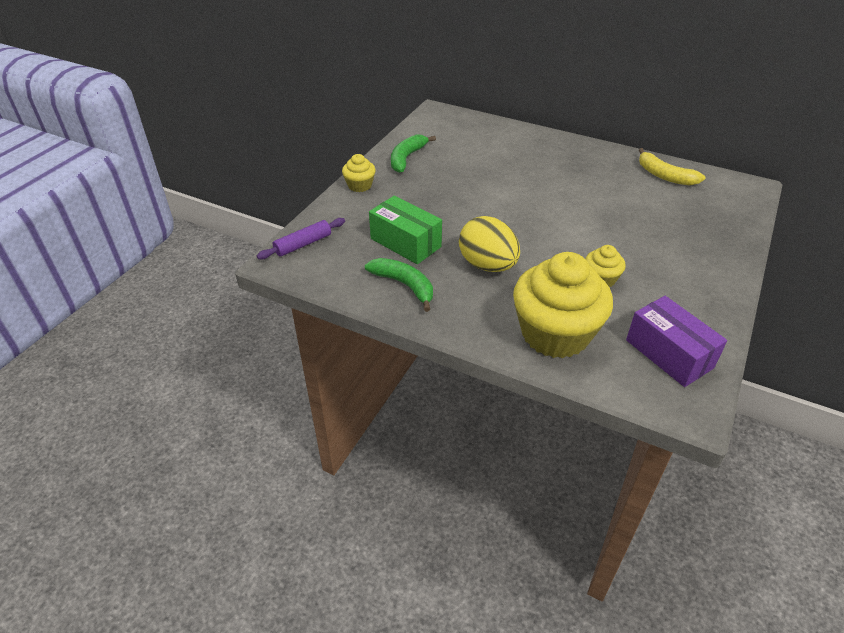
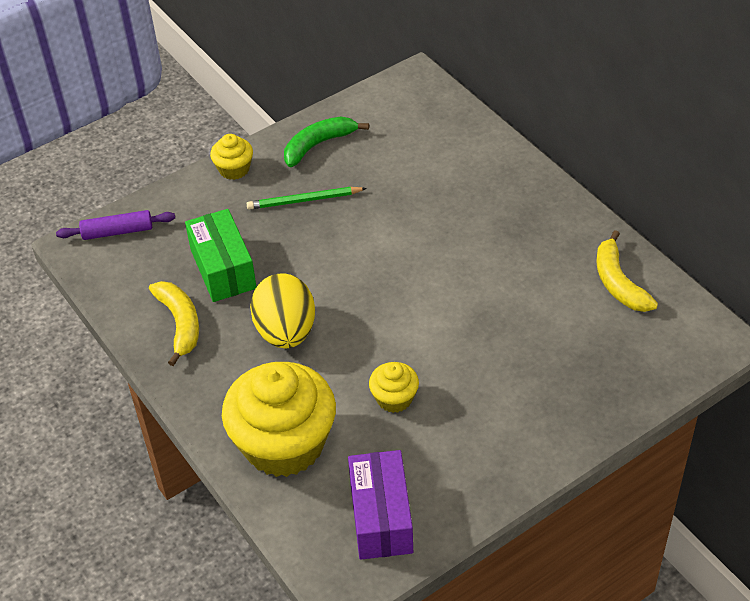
camera: 30 degrees right, 5 degrees up
green banana [365,258,433,312] -> yellow banana [149,281,199,366]
none -> green pencil [246,187,367,210]

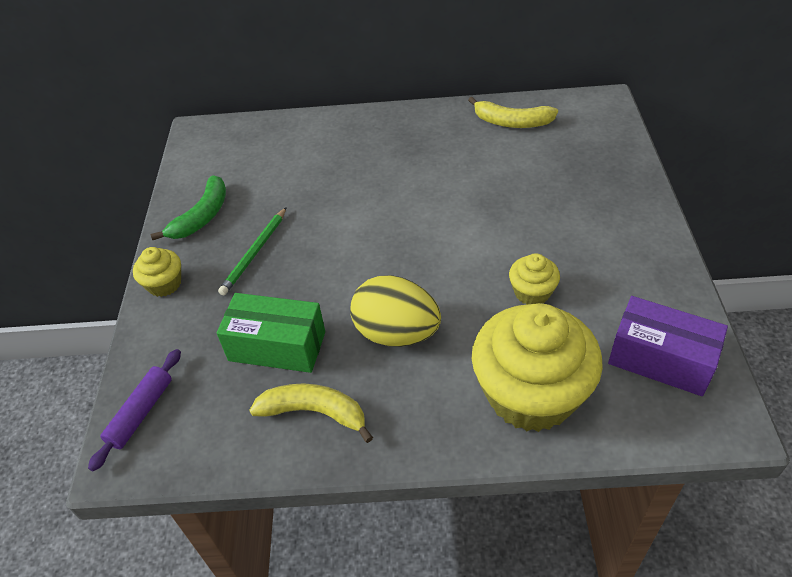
camera: 55 degrees left, 0 degrees up
green banana [284,117,369,167] -> green banana turned 150 degrees counterclockwise [151,175,226,240]

